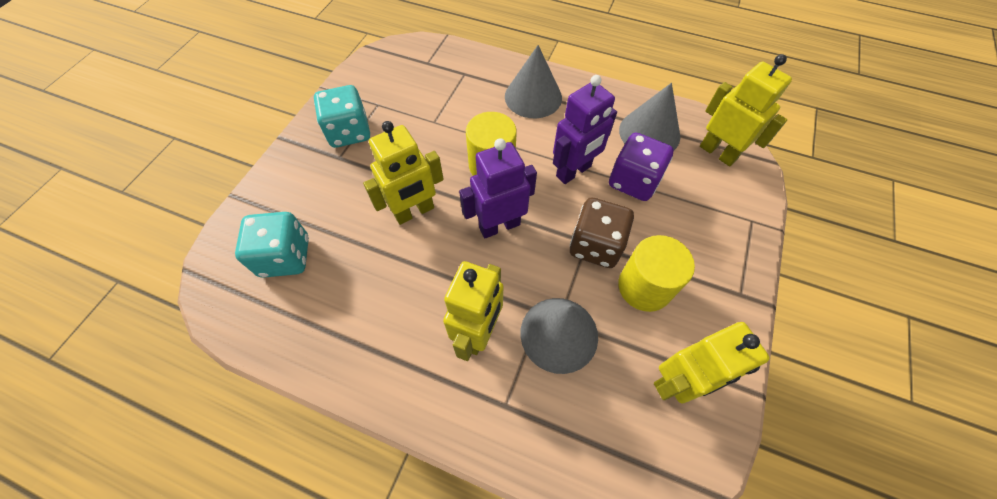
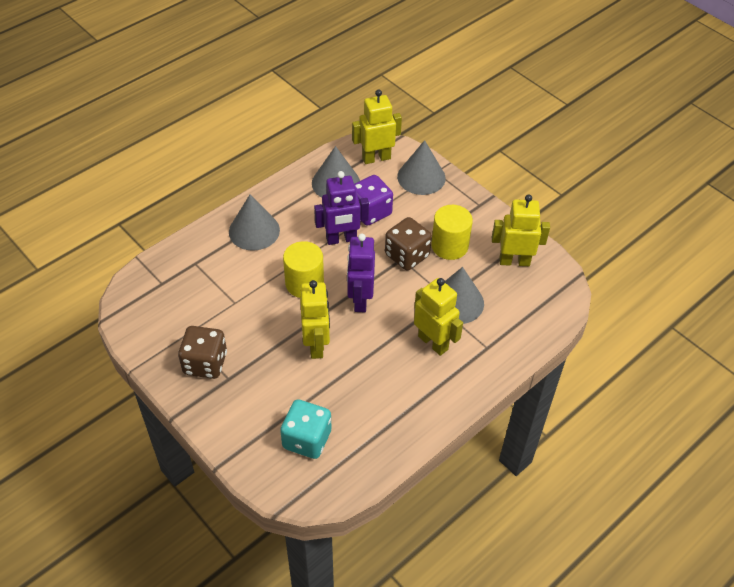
camera: 65 degrees left, 10 degrees down
turquoise dice [314,85,370,148] -> brown dice [178,326,227,379]
purple robot [553,75,617,184] -> purple robot turned 90 degrees clockwise [314,171,369,245]
yellow robot [654,322,770,403] -> yellow robot turned 90 degrees counterclockwise [492,194,550,266]
none -> grey cone [397,140,446,195]

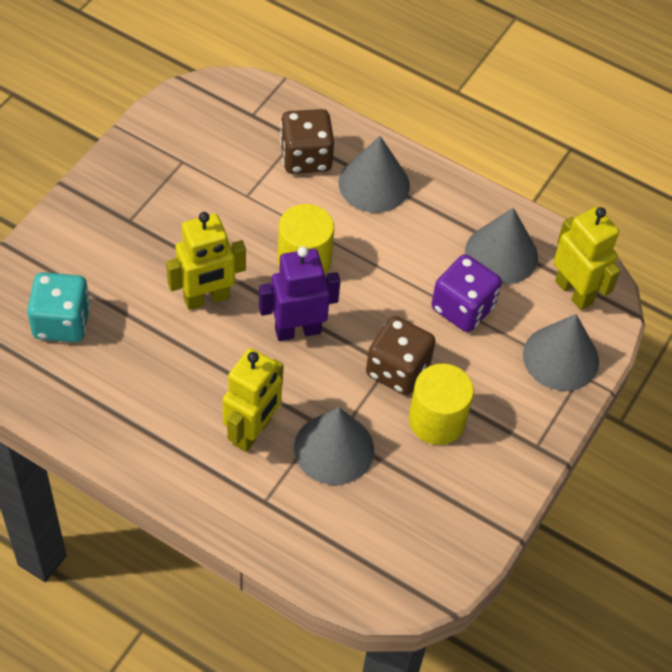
camera: 70 degrees right, 5 degrees up
brown dice [178,326,227,379] -> brown dice moved to [280,109,334,174]
purple robot [314,171,369,245] -> none
yellow robot [492,194,550,266] -> none

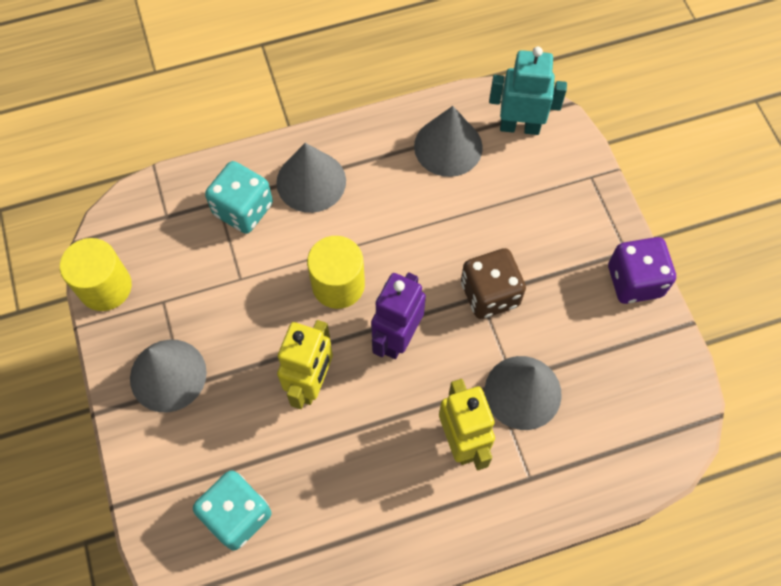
camera: 45 degrees left, 10 degrees up
brown dice [280,109,334,174] -> turquoise dice [205,161,273,234]
yellow cylinder [409,363,474,445] -> yellow cylinder moved to [60,238,132,311]
purple dice [431,254,502,332] -> purple dice moved to [608,237,676,304]
grey cone [523,314,599,391] -> grey cone moved to [130,340,207,412]
yellow robot [553,207,620,310] -> turquoise robot [489,46,567,135]

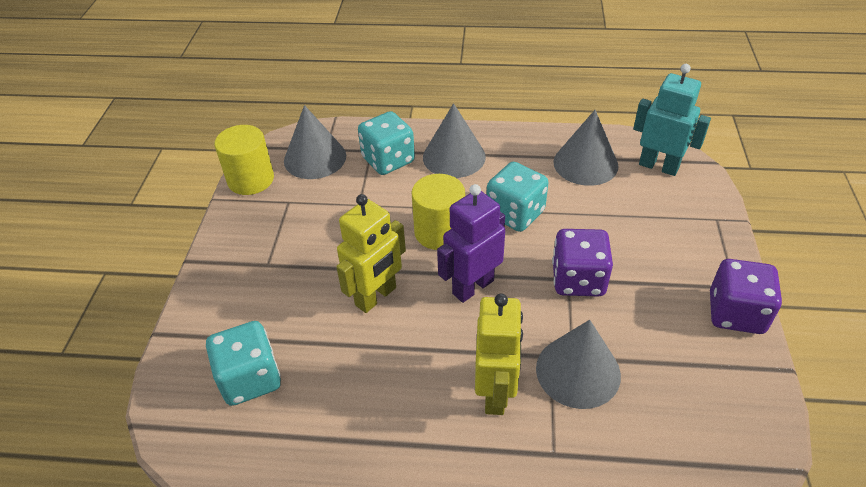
camera: 25 degrees right, 20 degrees down
grey cone [130,340,207,412] -> grey cone moved to [284,105,346,179]
brown dice [461,248,526,319] -> purple dice [552,229,613,297]
none -> turquoise dice [486,162,548,232]

